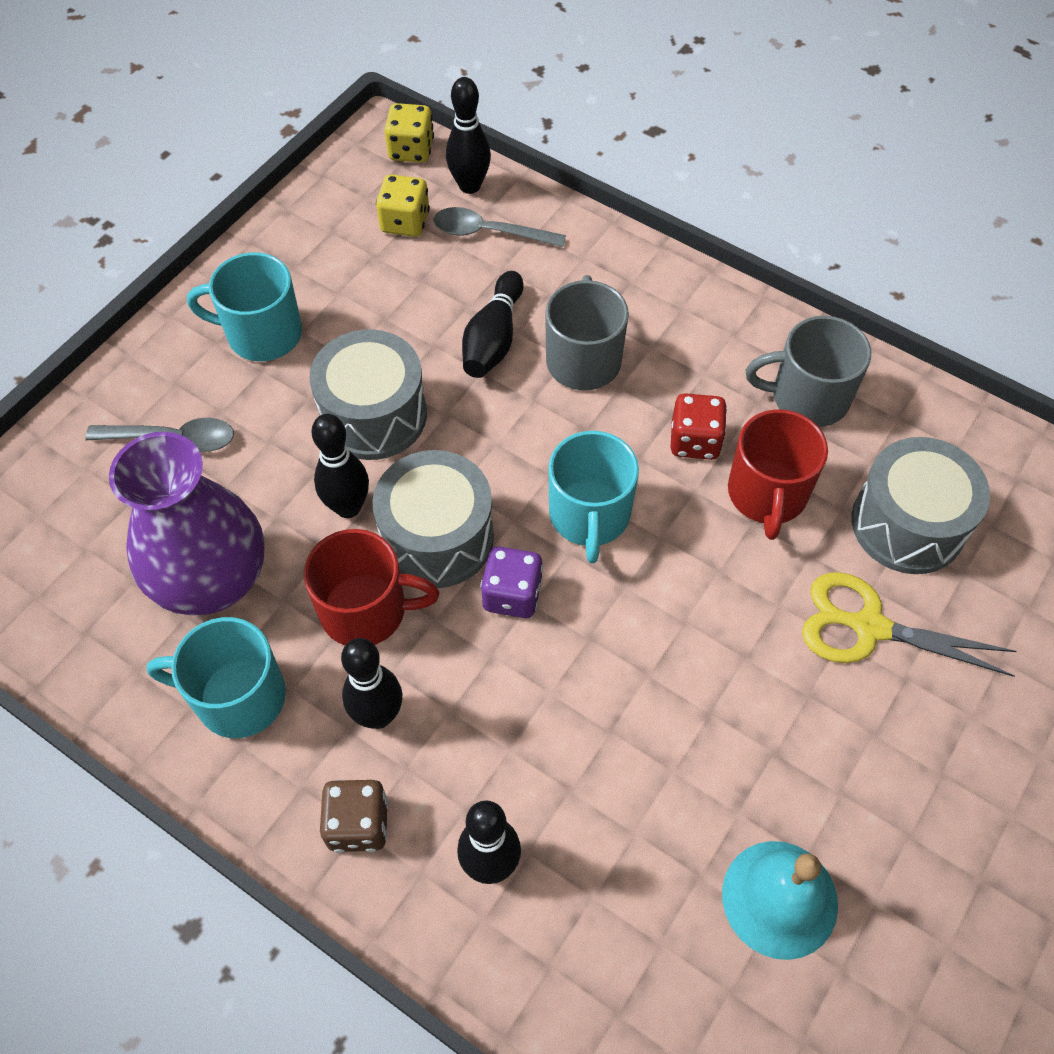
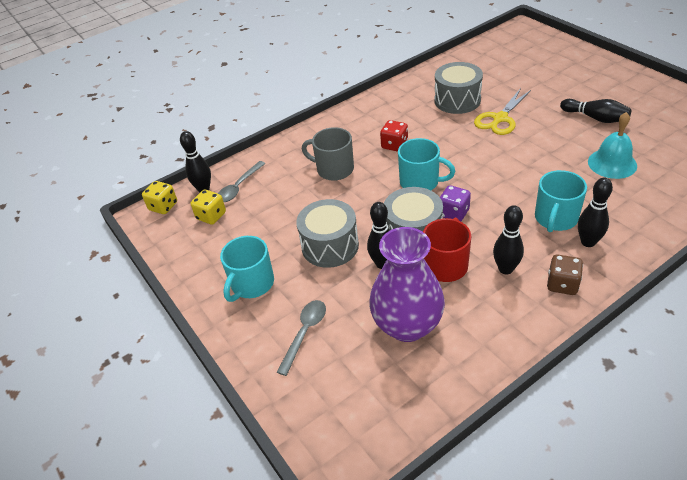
camera: 65 degrees left, 15 degrees down
turquoise mug [147,617,286,738] -> turquoise mug moved to [535,170,587,232]
black bowling pin [462,271,523,378] -> black bowling pin moved to [560,99,631,123]
red mug [728,409,828,540] -> none
grey mug [746,316,871,427] -> none

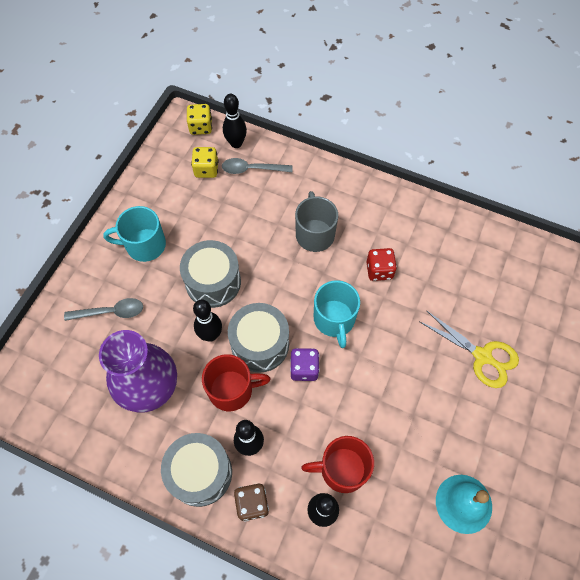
camera: 55 degrees right, 20 degrees up
grey drum [434,62,483,114] -> grey drum moved to [161,433,232,507]
yellow scissors [474,88,531,135] -> yellow scissors turned 150 degrees counterclockwise [419,311,519,388]
turquoise mug [535,170,587,232] -> red mug [302,436,374,493]
black bowling pin [560,99,631,123] -> none

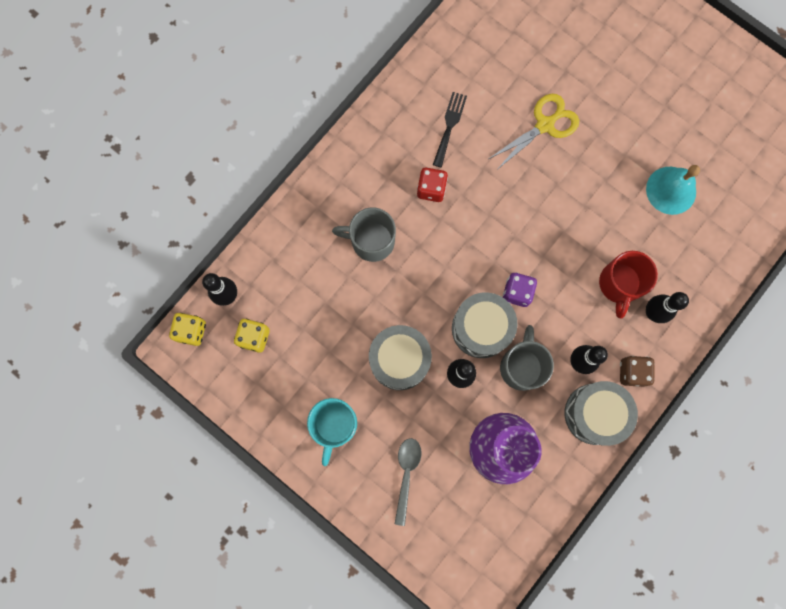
camera: 75 degrees left, 15 degrees up
red mug [202,354,271,411] -> grey mug [500,325,554,391]
grey spoon [222,158,293,174] -> none
turquoise mug [314,280,360,348] -> none
none -> black fork [433,92,467,167]

